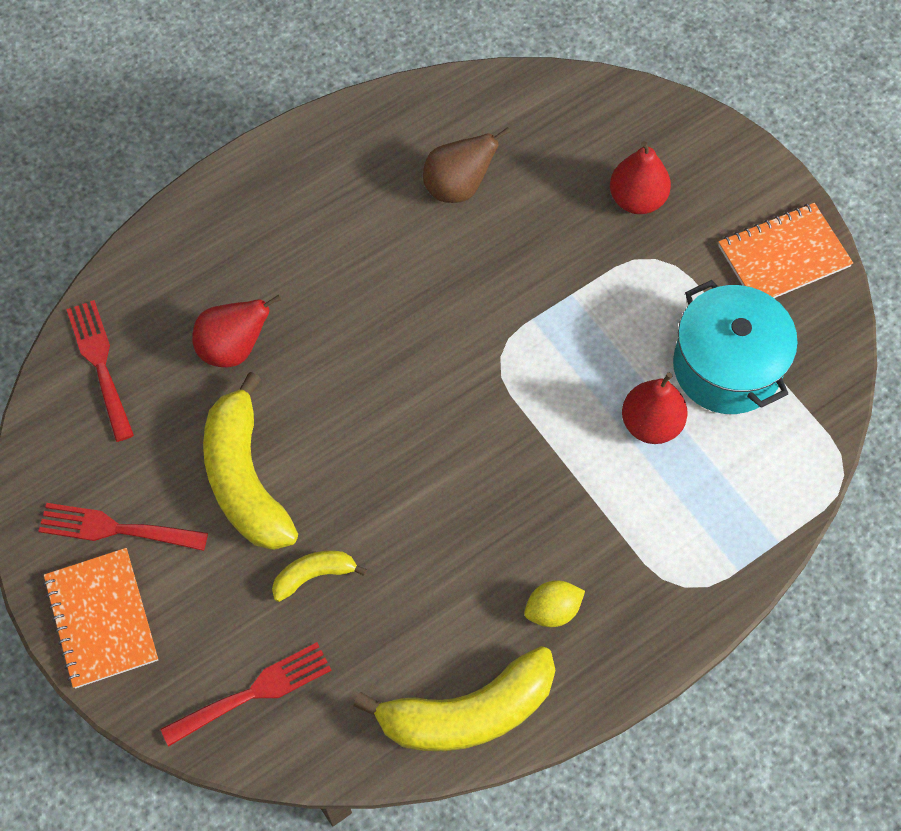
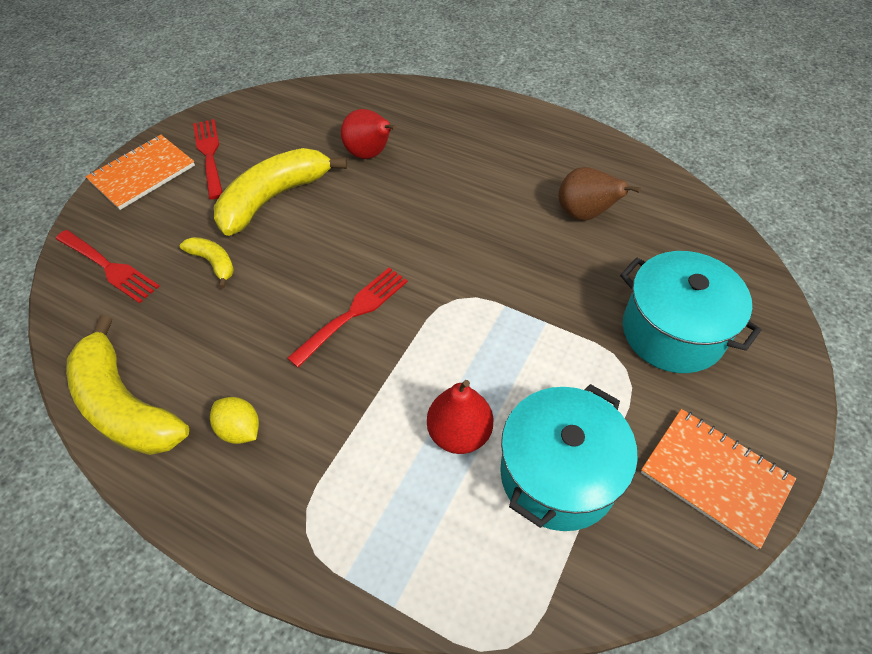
camera: 65 degrees right, 10 degrees down
red fork [66,300,134,442] -> red fork moved to [287,268,408,368]
red pear [610,141,671,214] -> turquoise pot [620,251,761,373]

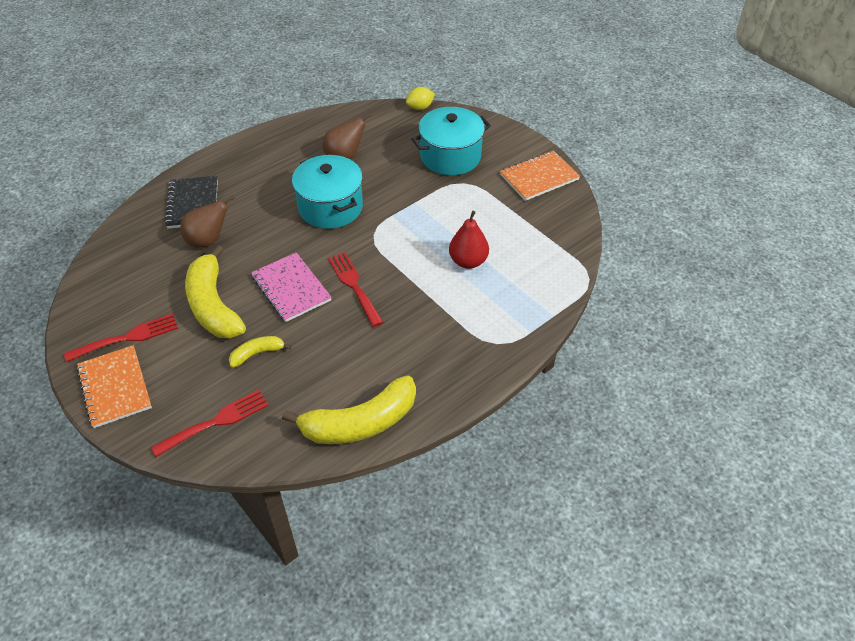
camera: 70 degrees left, 5 degrees down
red fork [193,119,223,199] -> red fork turned 150 degrees clockwise [64,314,178,362]
yellow lemon [210,397,259,444] -> yellow lemon moved to [406,87,435,110]
red pear [341,109,397,159] -> brown pear [181,196,235,248]
turquoise pot [500,384,638,531] -> turquoise pot moved to [292,155,363,229]
none -> black notebook [165,176,218,229]
none -> pink notebook [251,252,332,322]

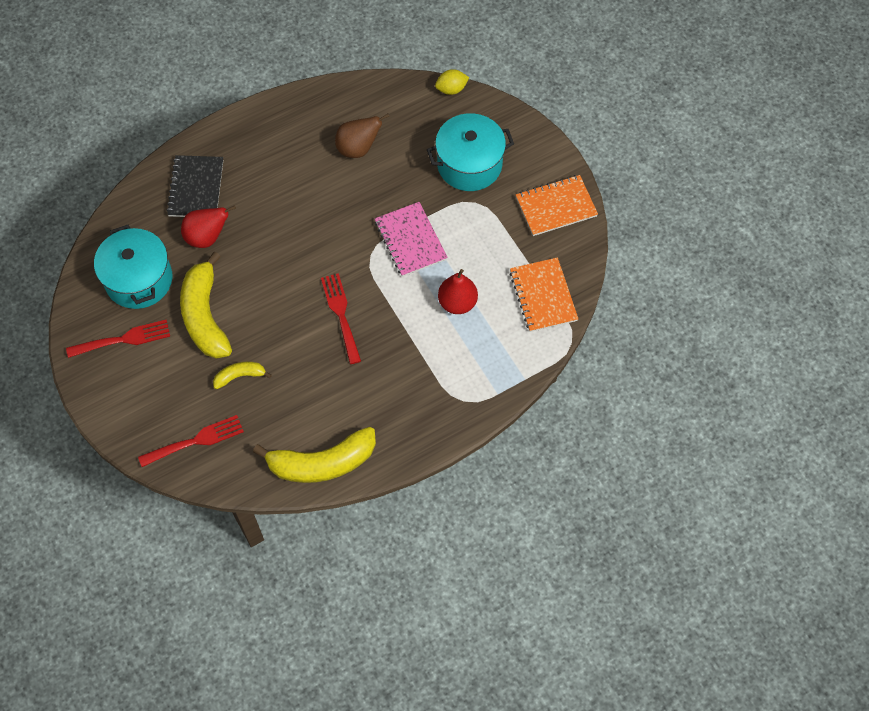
camera: 10 degrees right, 15 degrees up
orange notebook [77,345,152,428] -> orange notebook moved to [509,257,578,332]
brown pear [181,196,235,248] -> red pear [181,205,236,248]
pink notebook [251,252,332,322] -> pink notebook moved to [375,202,448,277]
turquoise pot [292,155,363,229] -> turquoise pot moved to [94,225,172,309]

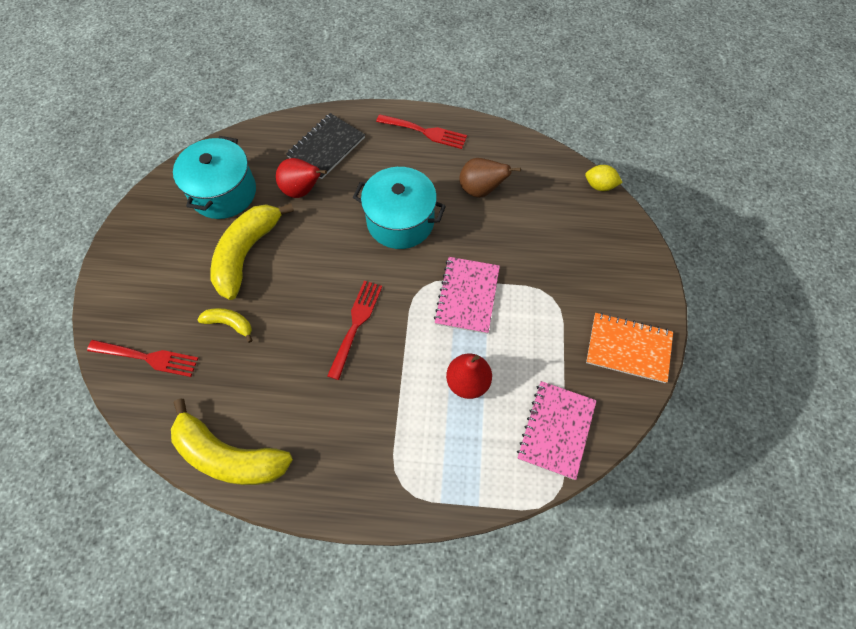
camera: 35 degrees right, 0 degrees up
red fork [66,320,170,358] -> red fork moved to [376,114,467,149]
turquoise pot [427,113,514,191] -> turquoise pot moved to [353,167,446,249]
orange notebook [509,257,578,332] -> pink notebook [517,381,597,480]

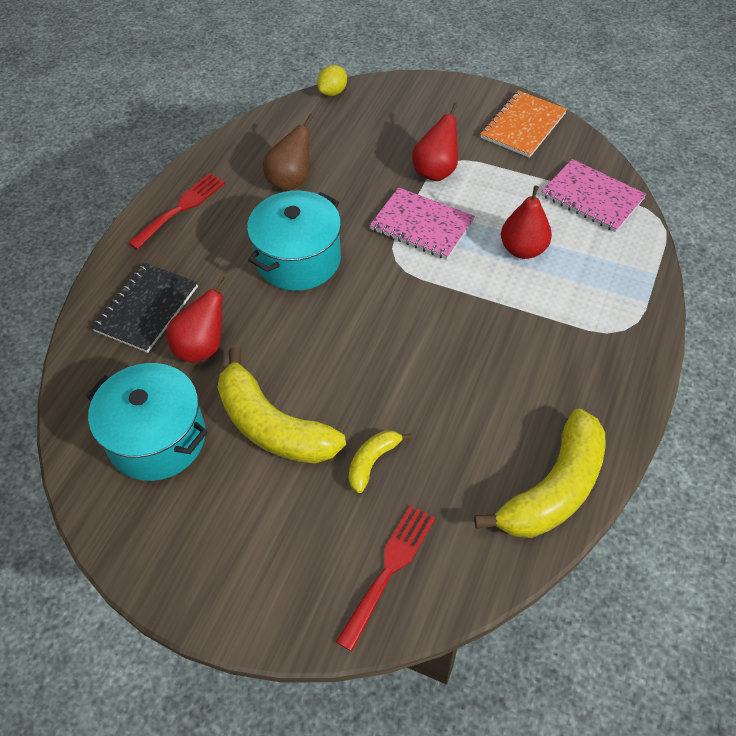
camera: 70 degrees left, 10 degrees down
black notebook [286,113,365,179] -> black notebook turned 60 degrees clockwise [91,263,198,353]
red fork [327,281,382,380] -> none
none -> red pear [412,103,458,181]

